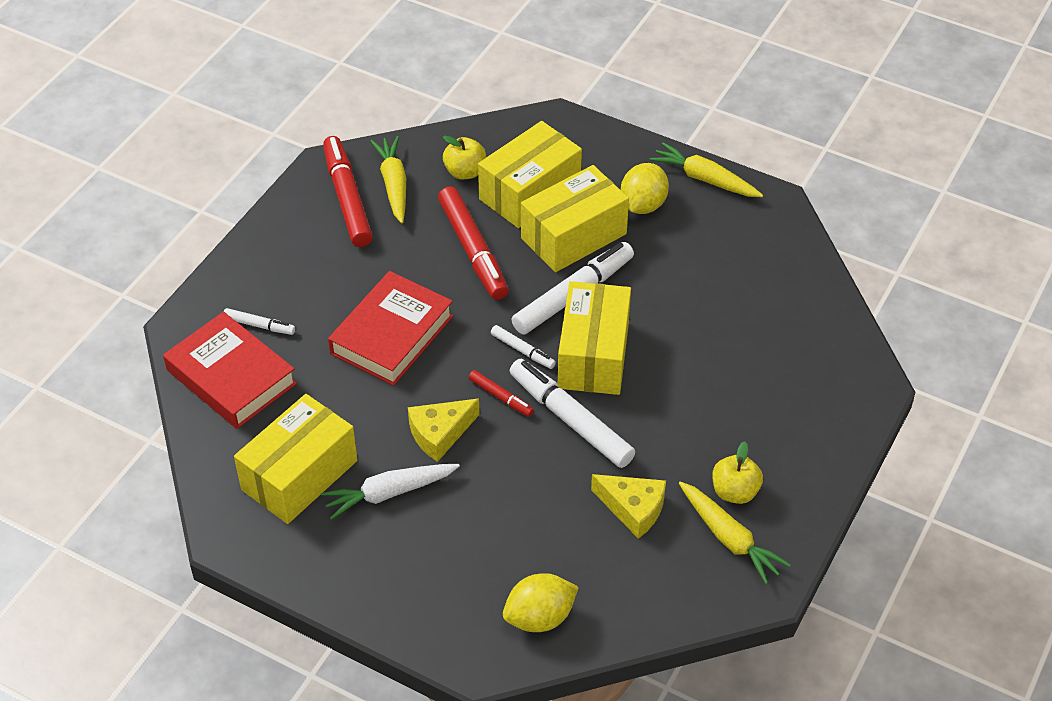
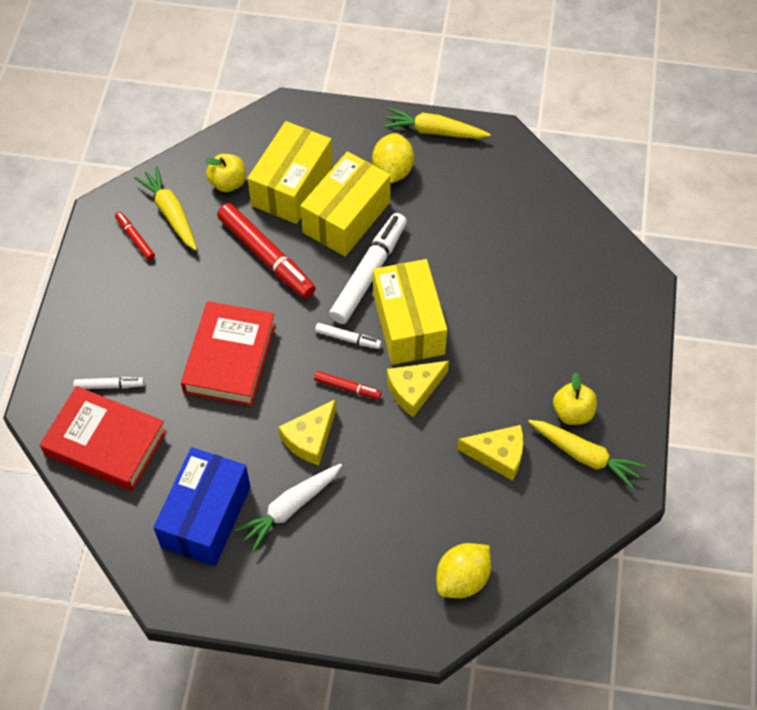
camera: 20 degrees left, 10 degrees up
yellow box [234,394,357,524] -> blue box [153,447,250,566]
red marker [323,136,373,247] -> red marker [115,212,155,260], size x0.49
white marker [510,359,635,468] -> yellow cheese [387,361,449,417]

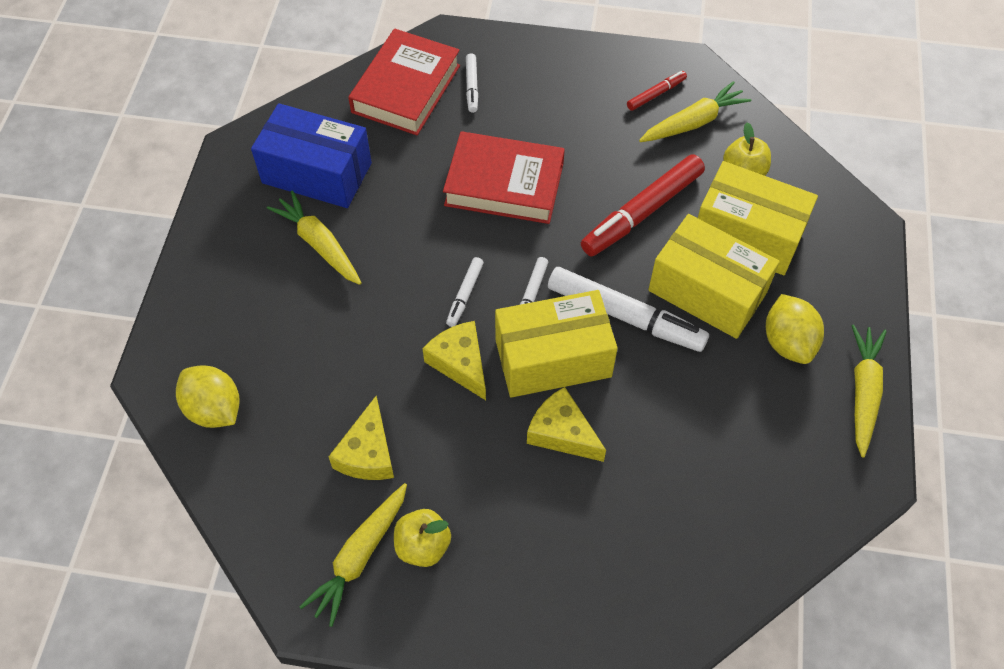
camera: 90 degrees right, 0 degrees up
white carrot [235,464,342,551] -> yellow carrot [267,190,362,285]
yellow cheese [278,399,336,465] -> yellow cheese moved to [527,387,606,462]
red marker [314,371,381,399] -> white marker [446,257,484,327]
yellow lemon [372,133,414,183] -> yellow lemon turned 75 degrees clockwise [766,294,824,364]

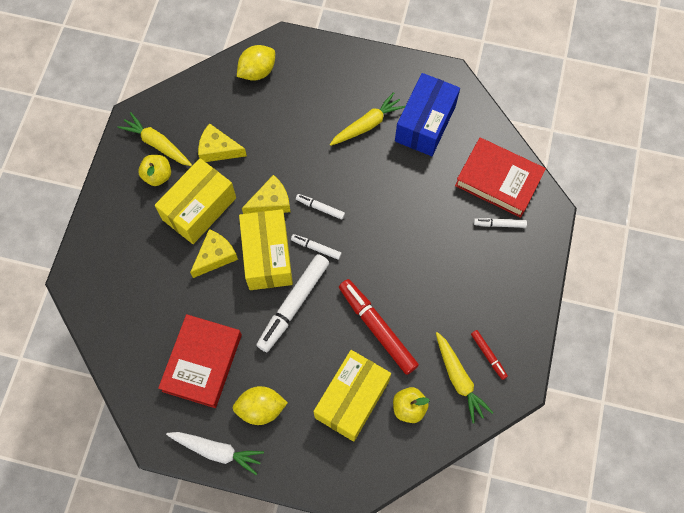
camera: 95 degrees right, 10 degrees up
red book [443,131,565,224] -> red book moved to [158,314,242,408]
yellow box [648,214,780,339] -> yellow box moved to [155,158,236,244]
yellow carrot [851,324,887,458] -> white carrot [166,432,264,475]

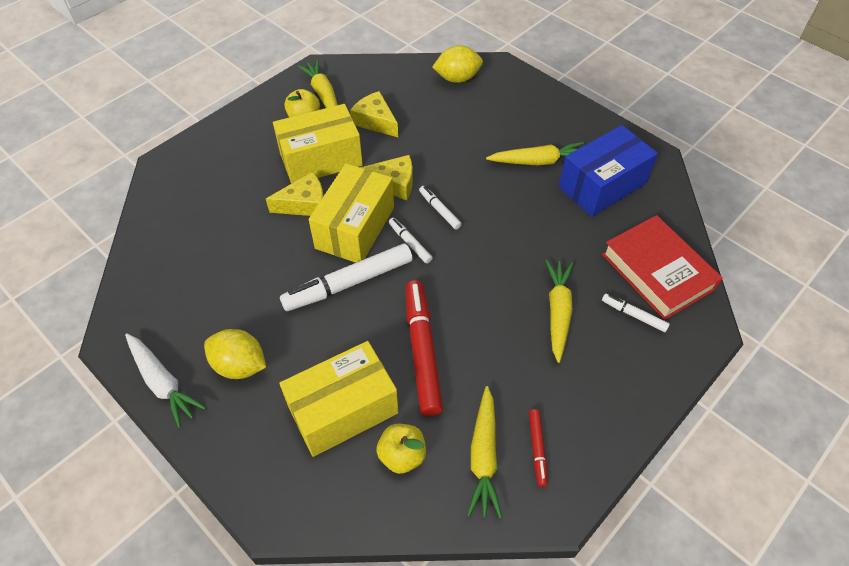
camera: 30 degrees right, 15 degrees down
red book [158,314,242,408] -> none
none -> yellow carrot [546,260,573,363]

